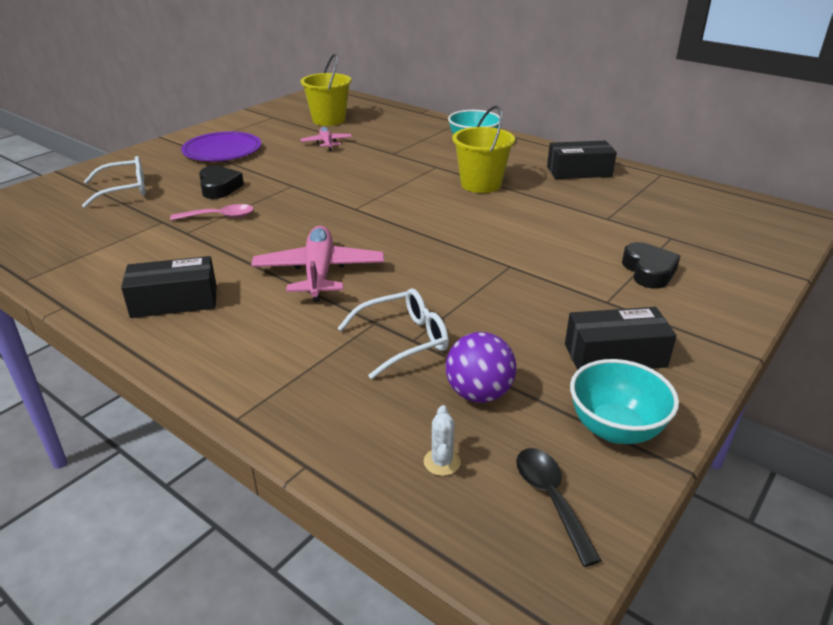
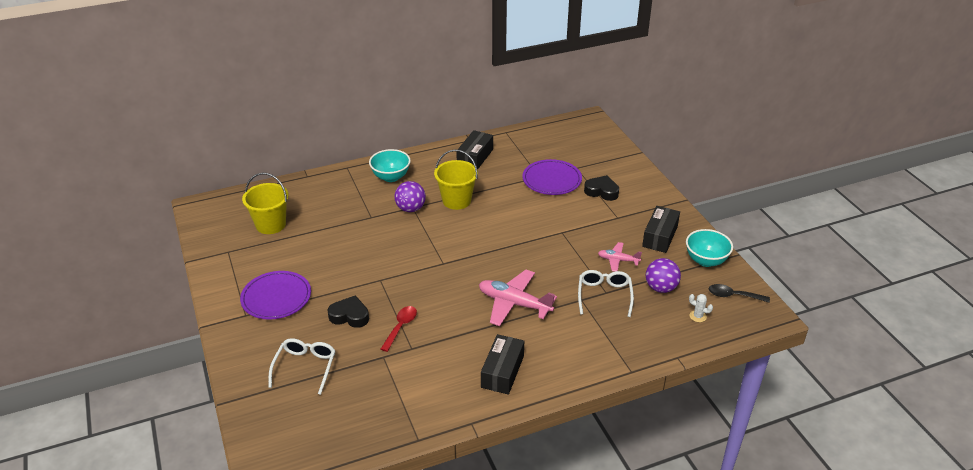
camera: 60 degrees left, 5 degrees up
pink spoon [170,204,254,220] -> red spoon [381,306,417,352]
pink plane [301,127,352,151] -> pink plane moved to [598,242,642,272]
none -> purple ball [394,181,426,212]
none -> purple plate [522,159,582,195]

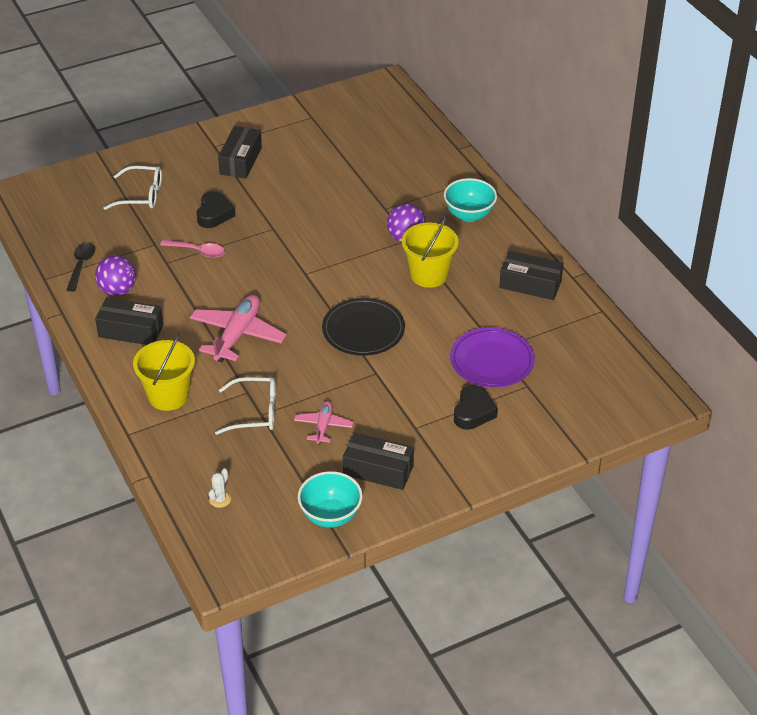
camera: 85 degrees right, 5 degrees up
purple plate [240,271,311,320] -> black box [218,126,262,179]
yellow bucket [242,173,289,234] -> yellow bucket moved to [133,333,195,411]
red spoon [381,306,417,352] -> pink spoon [160,240,225,258]
purple ball [646,258,681,293] -> purple ball moved to [95,255,136,296]
black spoon [709,284,770,303] -> black spoon moved to [67,242,95,292]
none -> black plate [322,298,405,356]

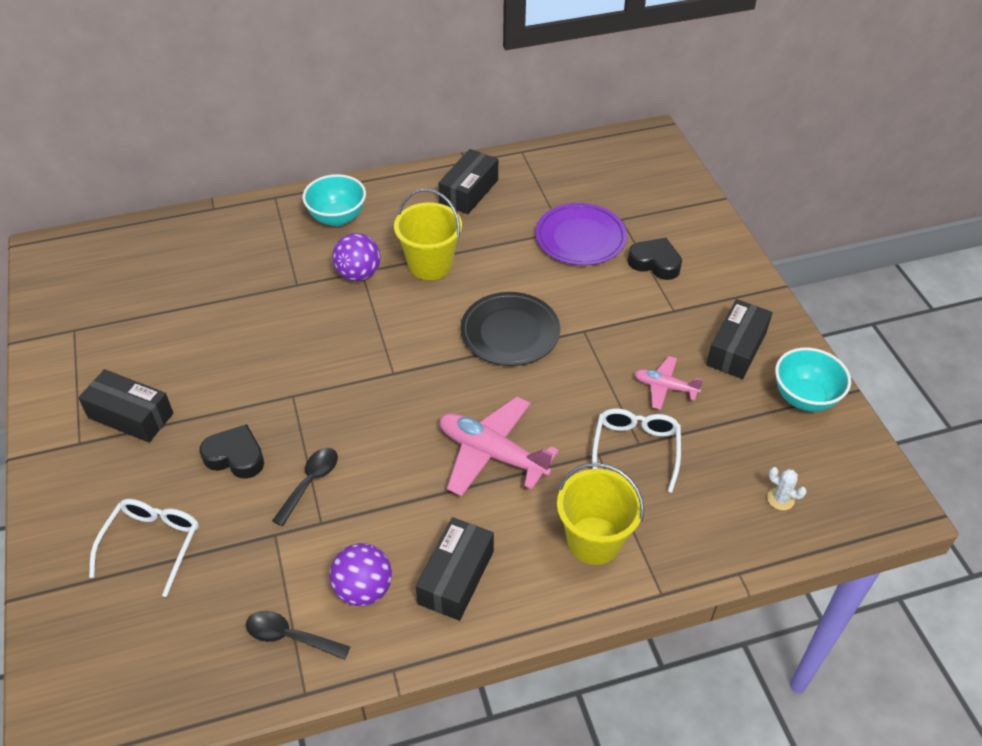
camera: 80 degrees left, 5 degrees up
pink spoon [160,240,225,258] -> black spoon [272,448,338,526]

